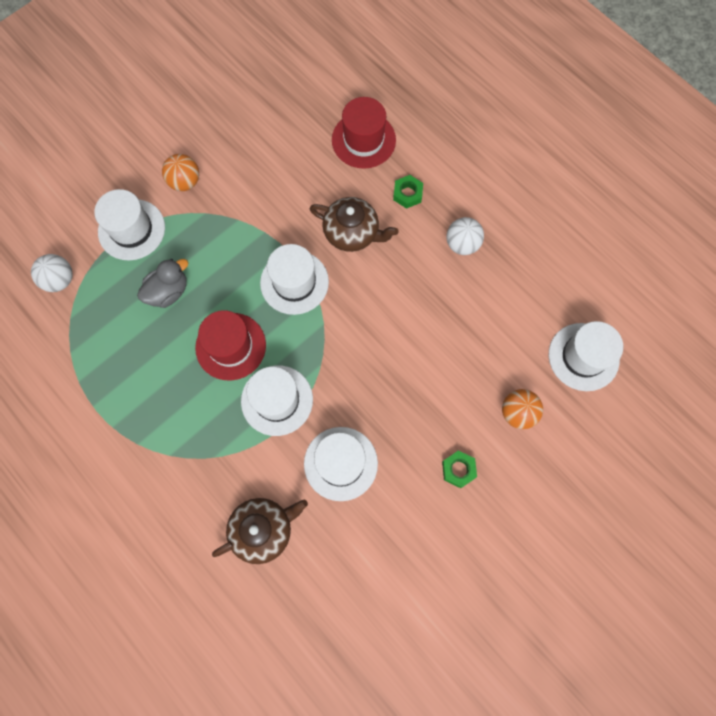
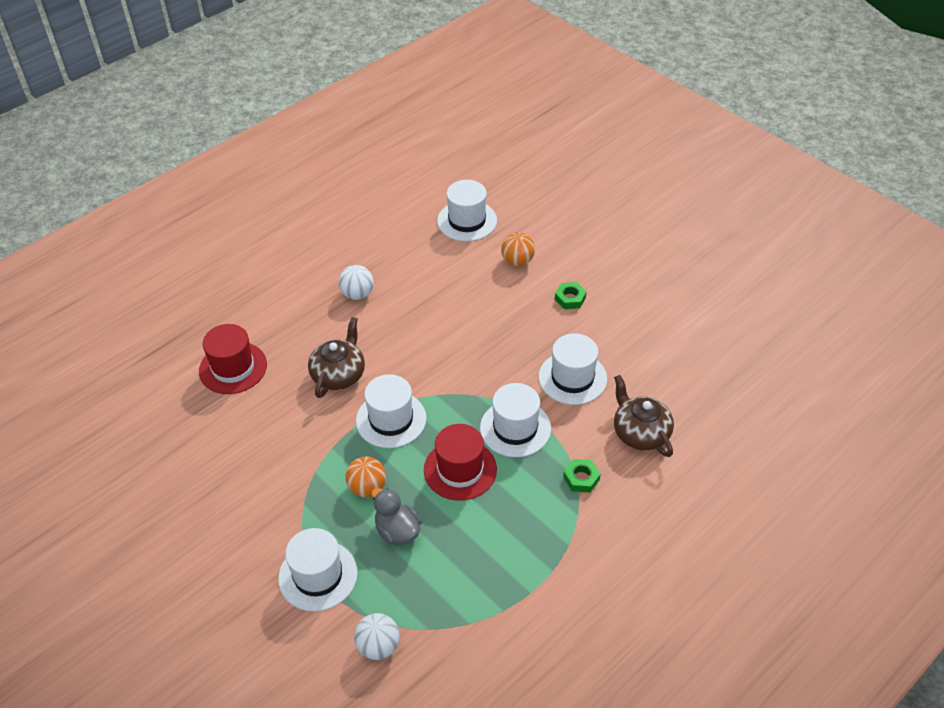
camera: 90 degrees left, 25 degrees down
orange ball [162,154,199,191] -> orange ball moved to [346,457,386,497]
green nut [393,175,423,209] -> green nut moved to [563,459,600,493]

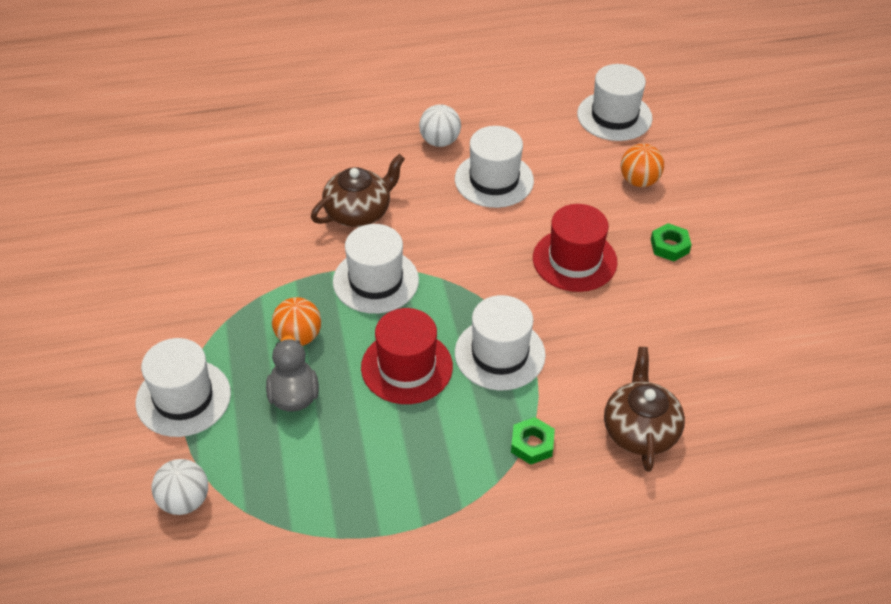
camera: 30 degrees right, 0 degrees up
red hat [199,324,267,394] -> red hat moved to [533,204,617,292]
white hat [539,333,607,405] -> white hat moved to [455,126,534,208]

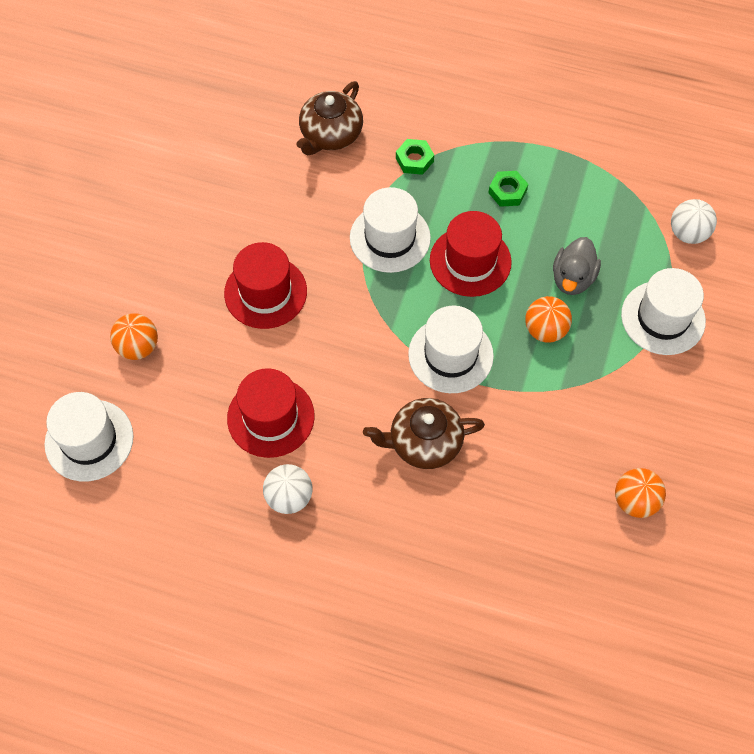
camera: 150 degrees left, 15 degrees up
white hat [455,126,534,208] -> red hat [227,368,315,458]
green nut [651,223,691,261] -> green nut moved to [488,171,528,207]
none -> orange ball [615,468,666,518]

